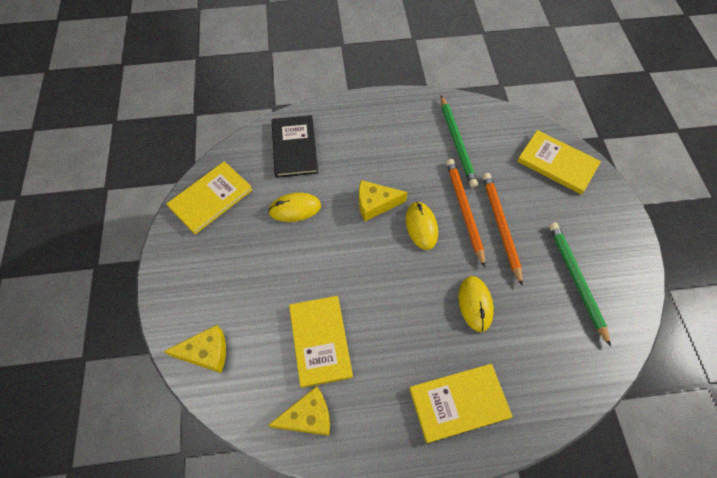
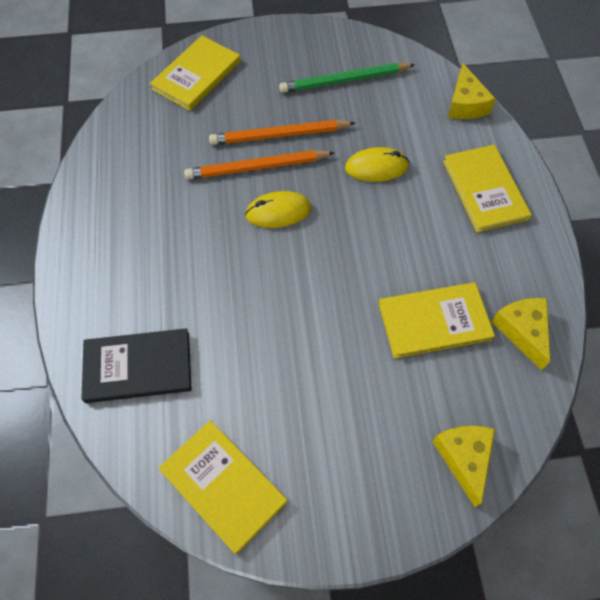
camera: 90 degrees left, 0 degrees up
yellow mouse [268,193,321,222] -> none
yellow cheese [359,180,408,221] -> yellow cheese moved to [448,63,496,119]
green pencil [441,96,478,188] -> none

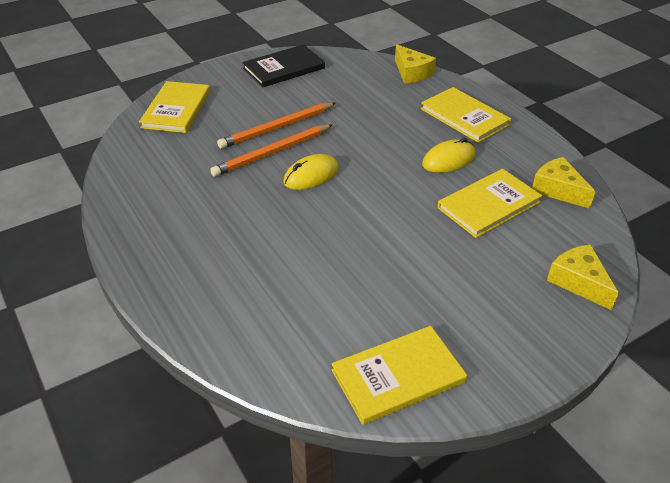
camera: 25 degrees left, 20 degrees down
black book [81,328,192,403] -> black book moved to [242,44,325,87]
yellow book [159,420,287,554] -> yellow book turned 45 degrees counterclockwise [331,326,467,425]
green pencil [279,63,415,93] -> none
yellow mouse [345,147,409,182] -> yellow mouse moved to [422,138,475,173]

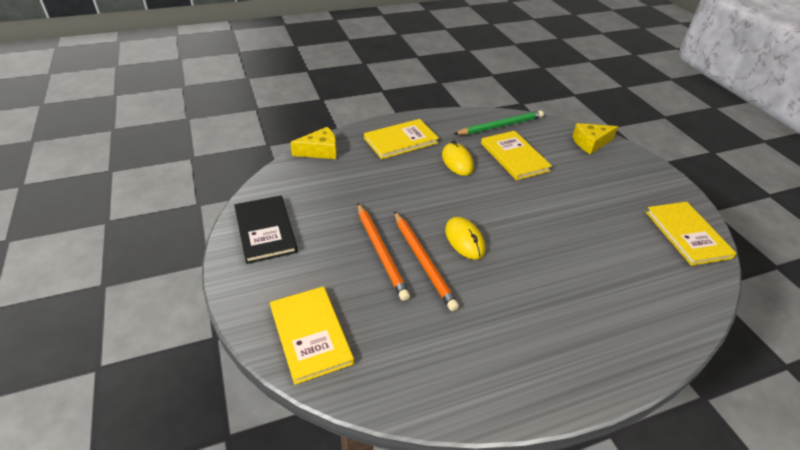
camera: 80 degrees left, 0 degrees up
yellow book [139,81,210,133] -> yellow book turned 45 degrees clockwise [270,286,354,385]
yellow cheese [532,157,596,209] -> green pencil [454,110,544,135]

